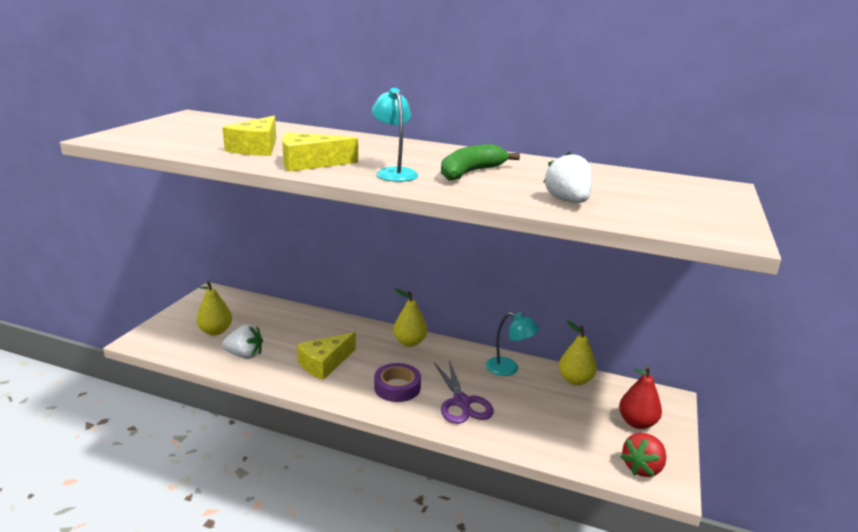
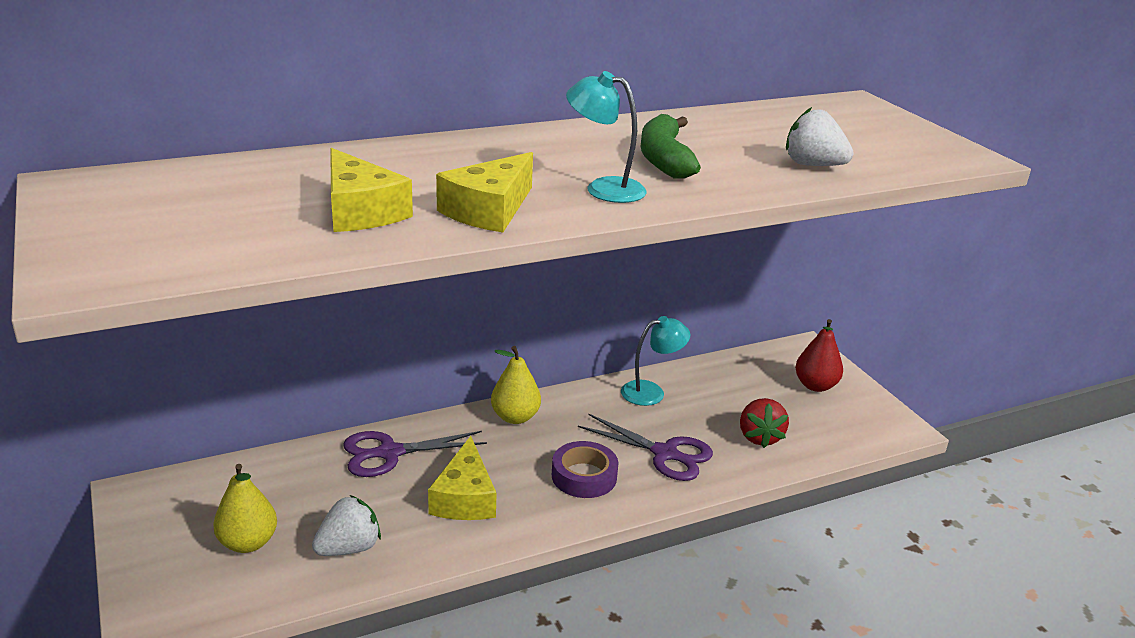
camera: 45 degrees left, 5 degrees up
yellow pear [559,320,597,385] -> none
red strawberry [621,433,666,477] -> red strawberry moved to [740,398,789,448]
none -> purple scissors [343,431,487,477]

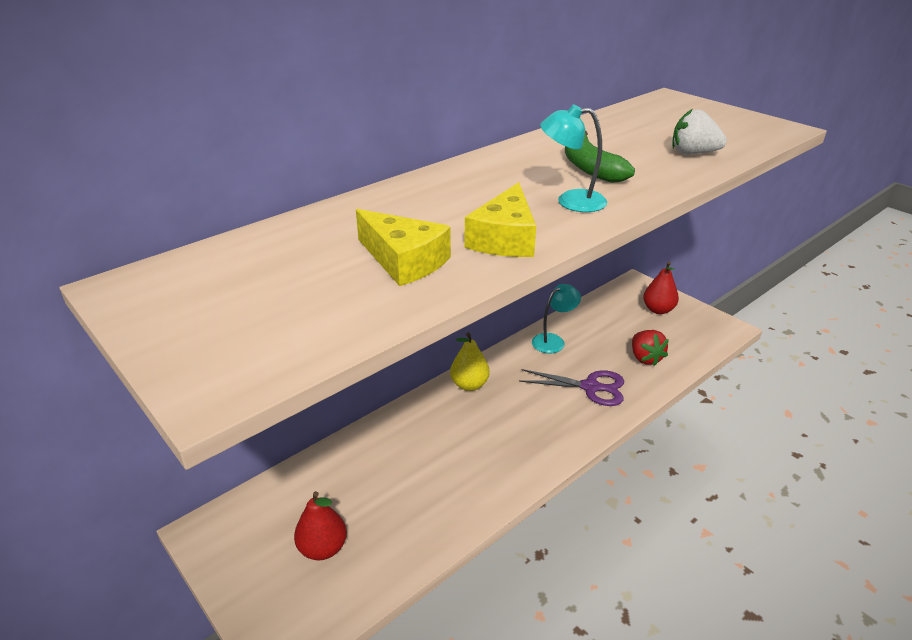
camera: 15 degrees left, 5 degrees up
yellow pear [213,464,277,553] -> red pear [294,491,347,560]
white strawberry [312,495,381,556] -> none
purple scissors [343,431,487,477] -> none
yellow cheese [428,436,496,520] -> none
purple tape [552,441,618,498] -> none

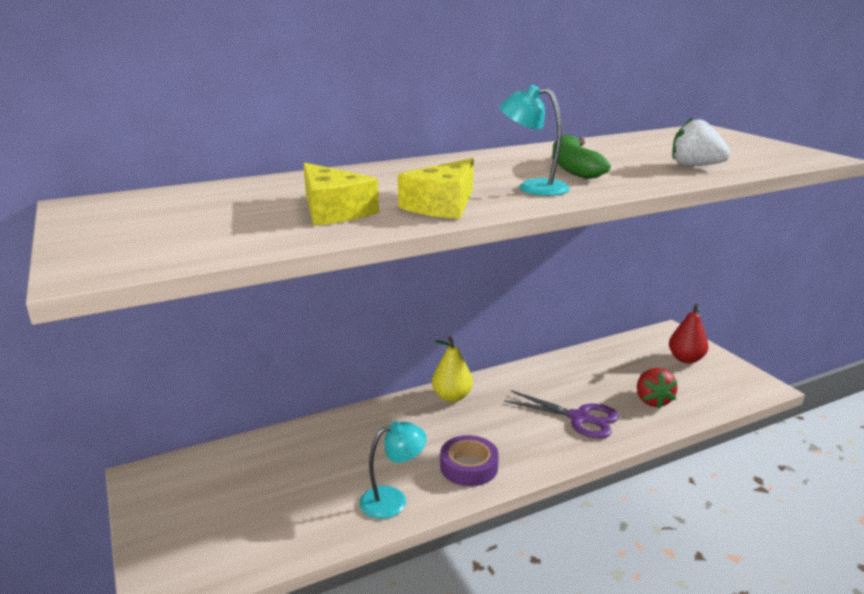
camera: 15 degrees right, 10 degrees down
red pear [294,491,347,560] -> none
turquoise lamp [532,284,581,353] -> turquoise lamp moved to [359,421,427,519]
none -> purple tape [440,435,499,486]

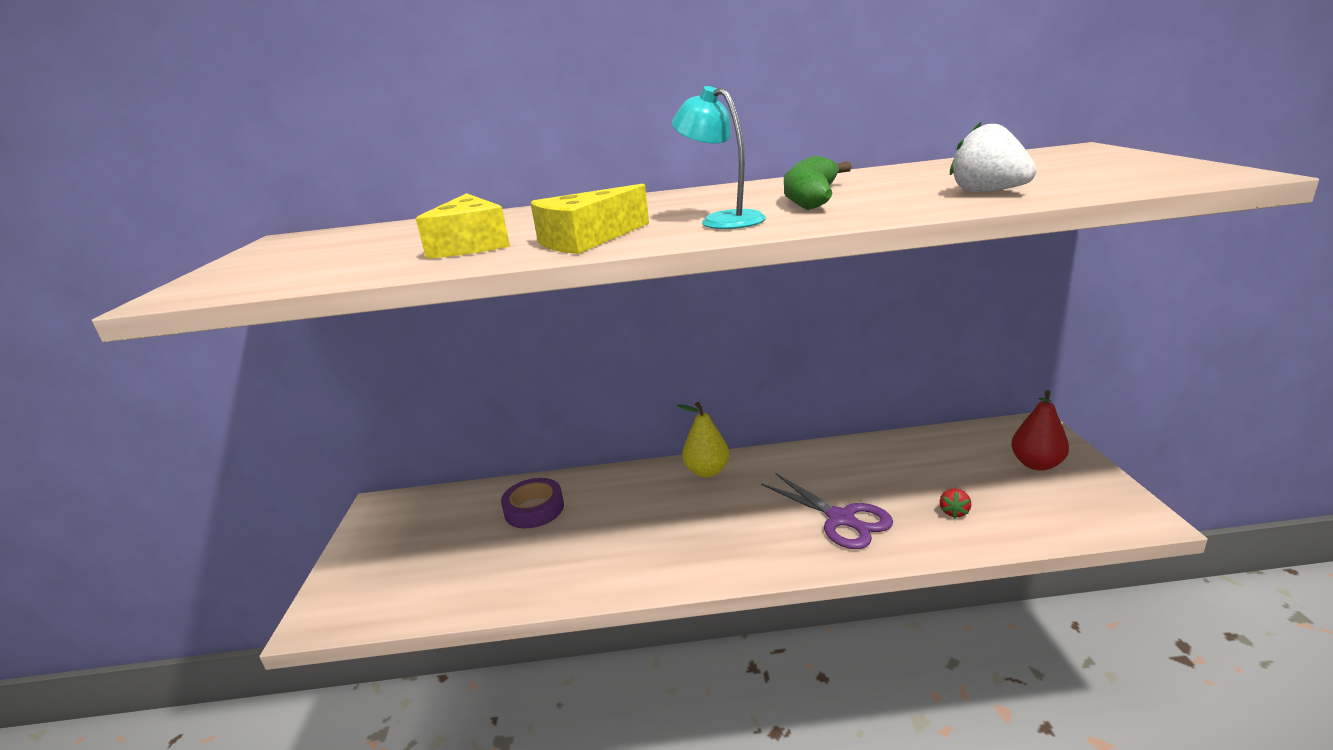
camera: 25 degrees right, 0 degrees up
turquoise lamp [359,421,427,519] -> none
purple tape [440,435,499,486] -> purple tape moved to [501,478,564,528]
red strawberry [637,368,678,408] -> red strawberry [940,489,971,519], size x0.56

